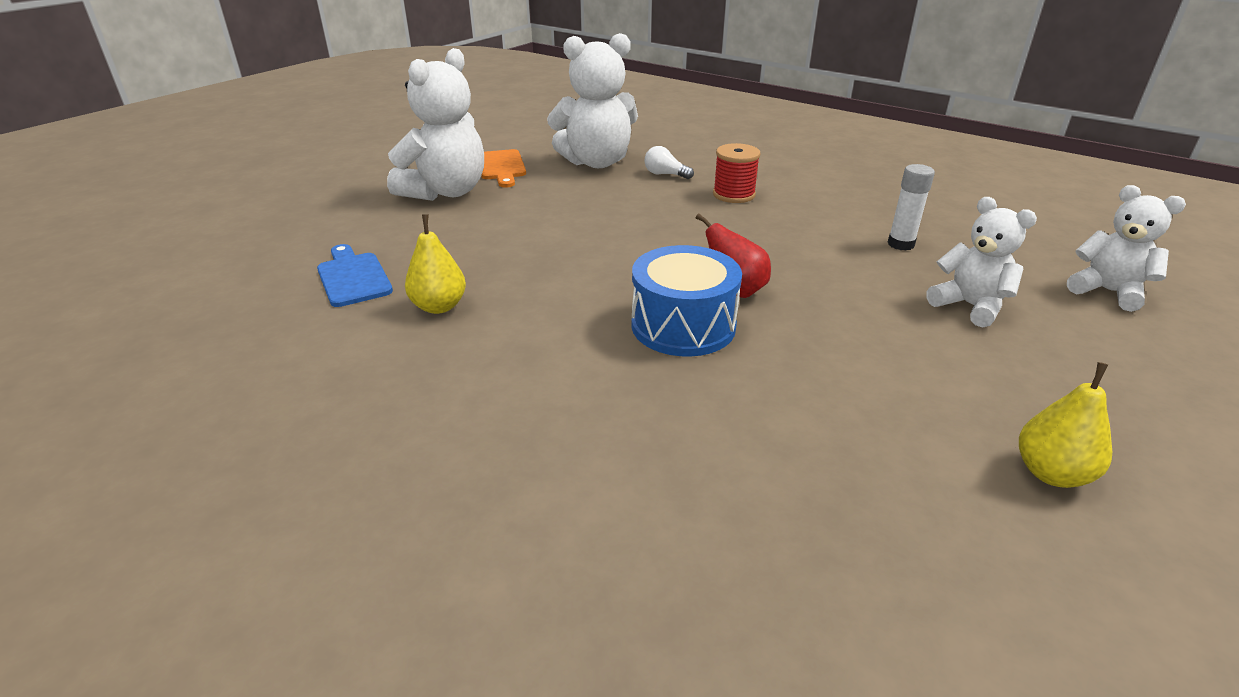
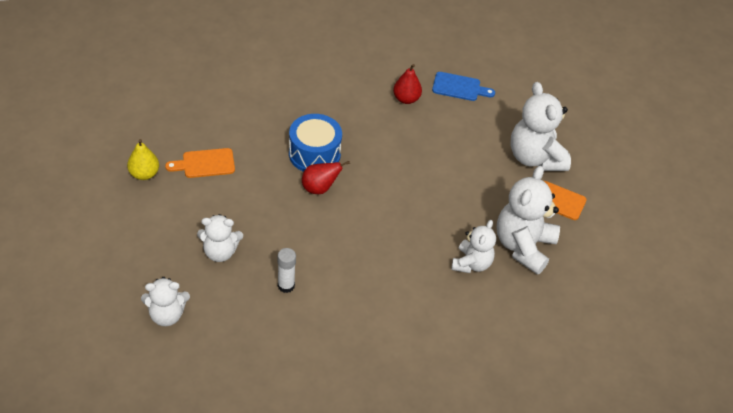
camera: 125 degrees right, 15 degrees up
yellow pear [405,214,466,314] -> red pear [393,64,422,104]
white light bulb [644,146,694,179] -> white teddy bear [451,220,496,273]
red spool [713,143,760,203] -> none
none -> orange cutting board [165,148,235,178]

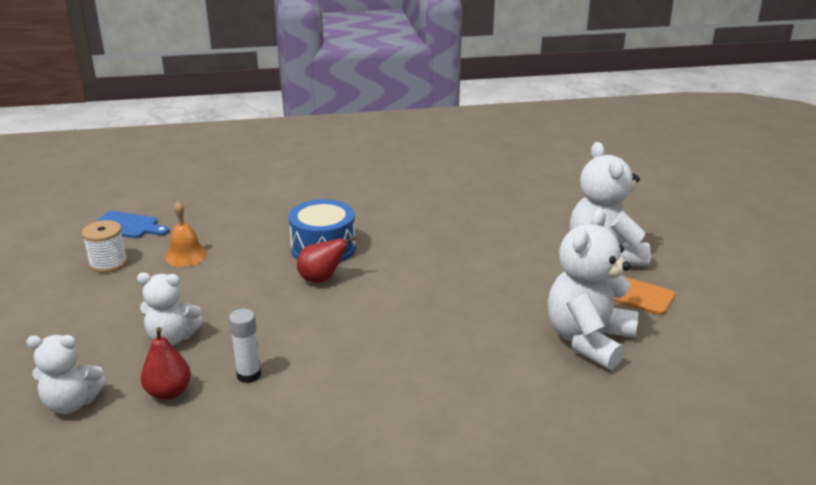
camera: 10 degrees right, 20 degrees down
yellow pear [127,139,159,180] -> white spool [82,220,128,273]
orange cutting board [165,148,235,178] -> orange bell [165,201,207,267]
red pear [393,64,422,104] -> red pear moved to [141,327,191,400]
blue cutting board [432,72,495,101] -> blue cutting board moved to [95,211,170,238]
white teddy bear [451,220,496,273] -> none

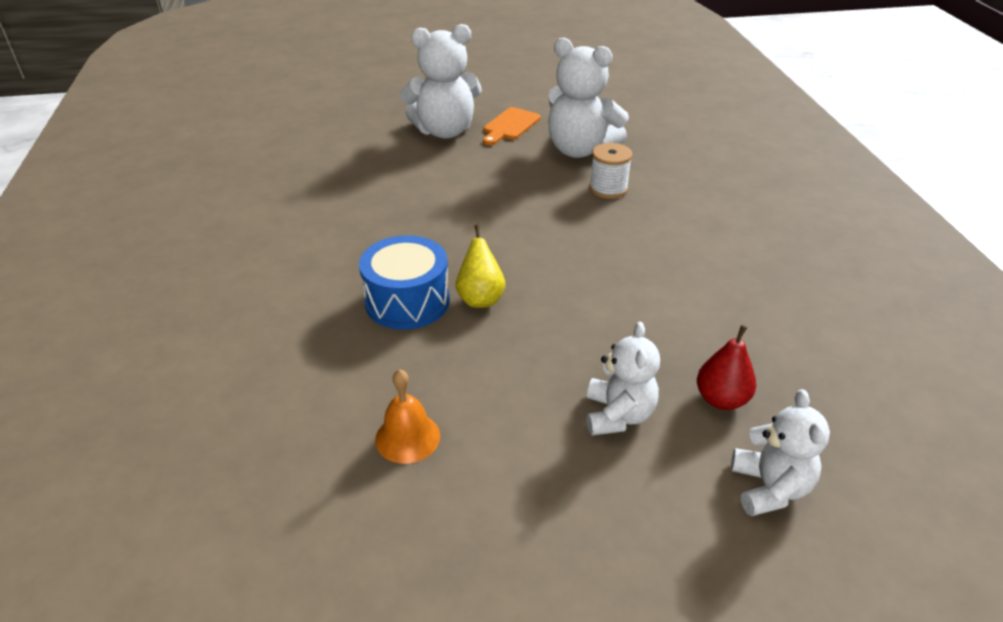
camera: 90 degrees left, 10 degrees up
white spool [82,220,128,273] -> white spool moved to [589,143,632,199]
blue cutting board [95,211,170,238] -> none
white glue stick [229,309,261,383] -> none
red pear [297,235,357,283] -> yellow pear [456,225,506,308]

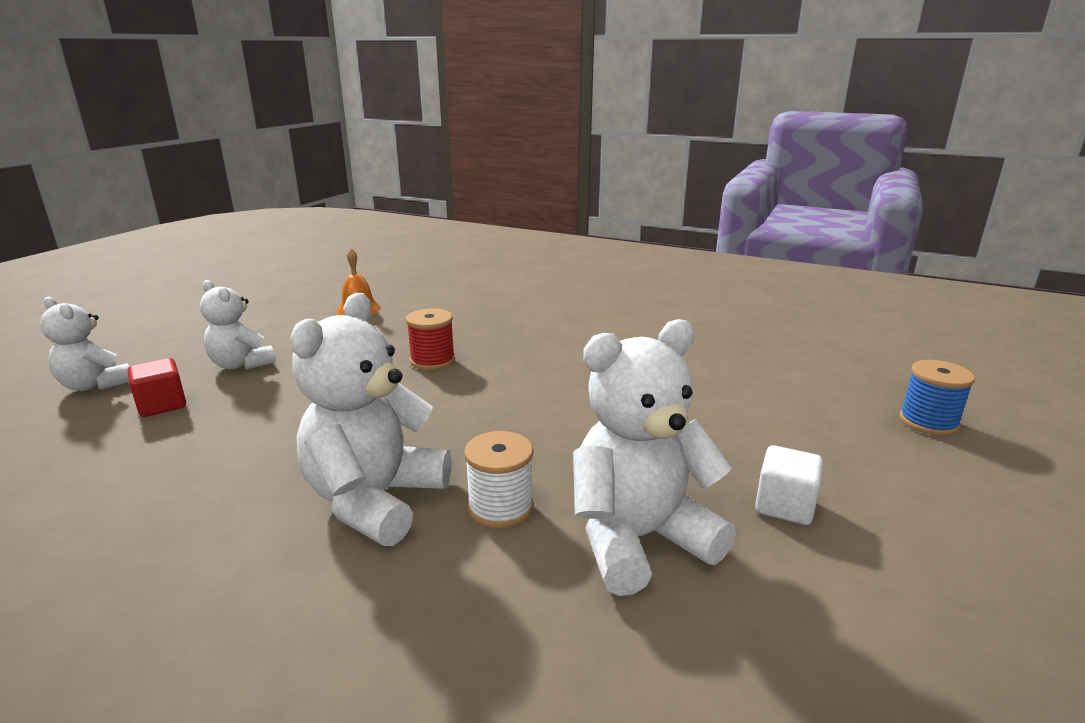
camera: 125 degrees right, 15 degrees down
blue drum [359,235,450,330] -> none
white teddy bear [400,24,482,139] -> white teddy bear moved to [291,293,451,546]
yellow pear [456,225,506,308] -> red spool [406,308,455,370]
orange cutting board [483,107,541,145] -> white cube [755,445,823,525]
red pear [697,325,756,410] -> red cube [128,358,186,417]
none -> blue spool [899,360,975,436]

